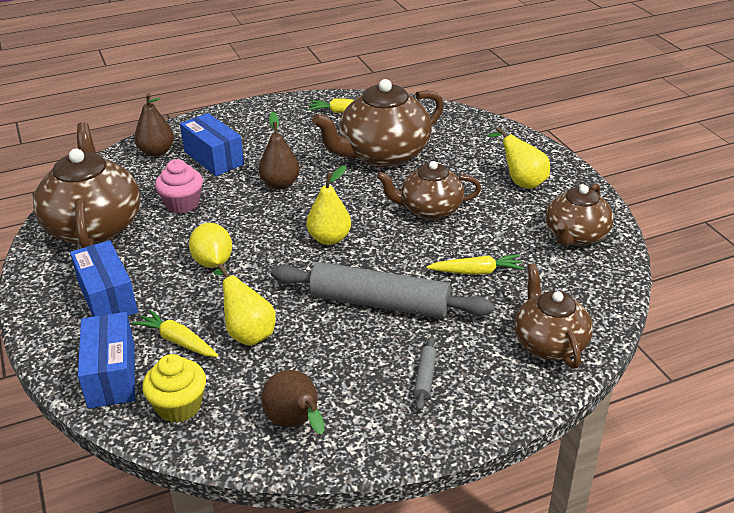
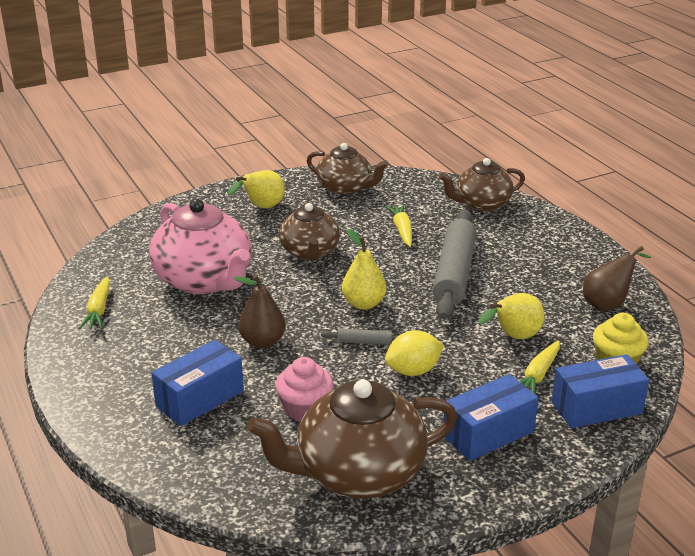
camera: 95 degrees left, 5 degrees down
brown pear [134,93,174,157] -> none
brown teapot [312,79,444,167] -> pink teapot [149,199,251,294]
grey rolling pin [414,336,437,411] -> grey rolling pin moved to [321,328,398,345]

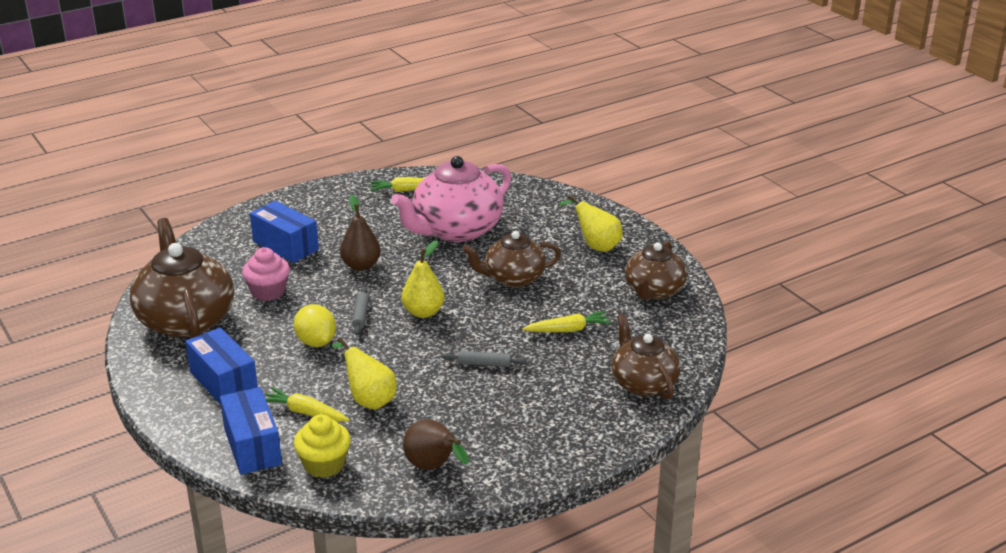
camera: 85 degrees right, 0 degrees up
grey rolling pin [433,210,477,320] -> grey rolling pin [442,351,528,367], size x0.41

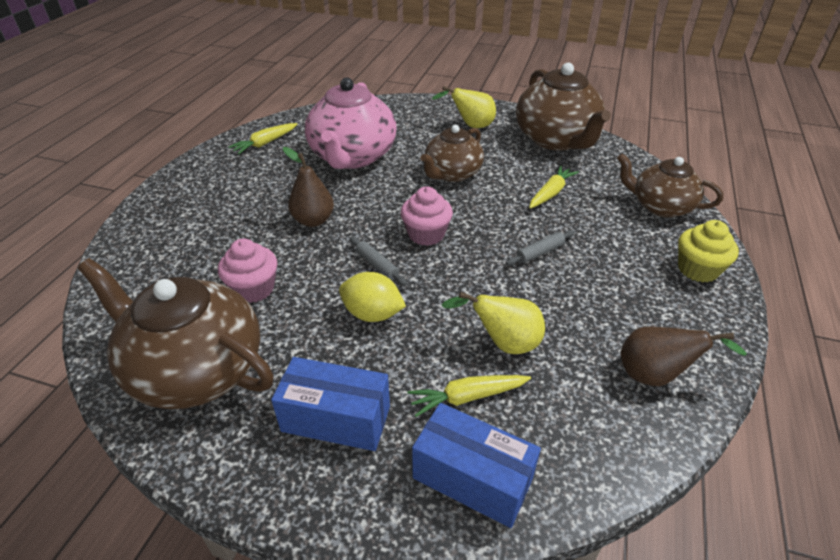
camera: 40 degrees left, 10 degrees up
blue box [250,201,319,263] -> none
yellow cupcake [294,414,351,478] -> yellow cupcake moved to [678,220,739,282]
yellow pear [402,241,445,318] -> pink cupcake [401,186,453,246]
brown teapot [625,241,687,300] -> brown teapot [516,63,611,151], size x1.59

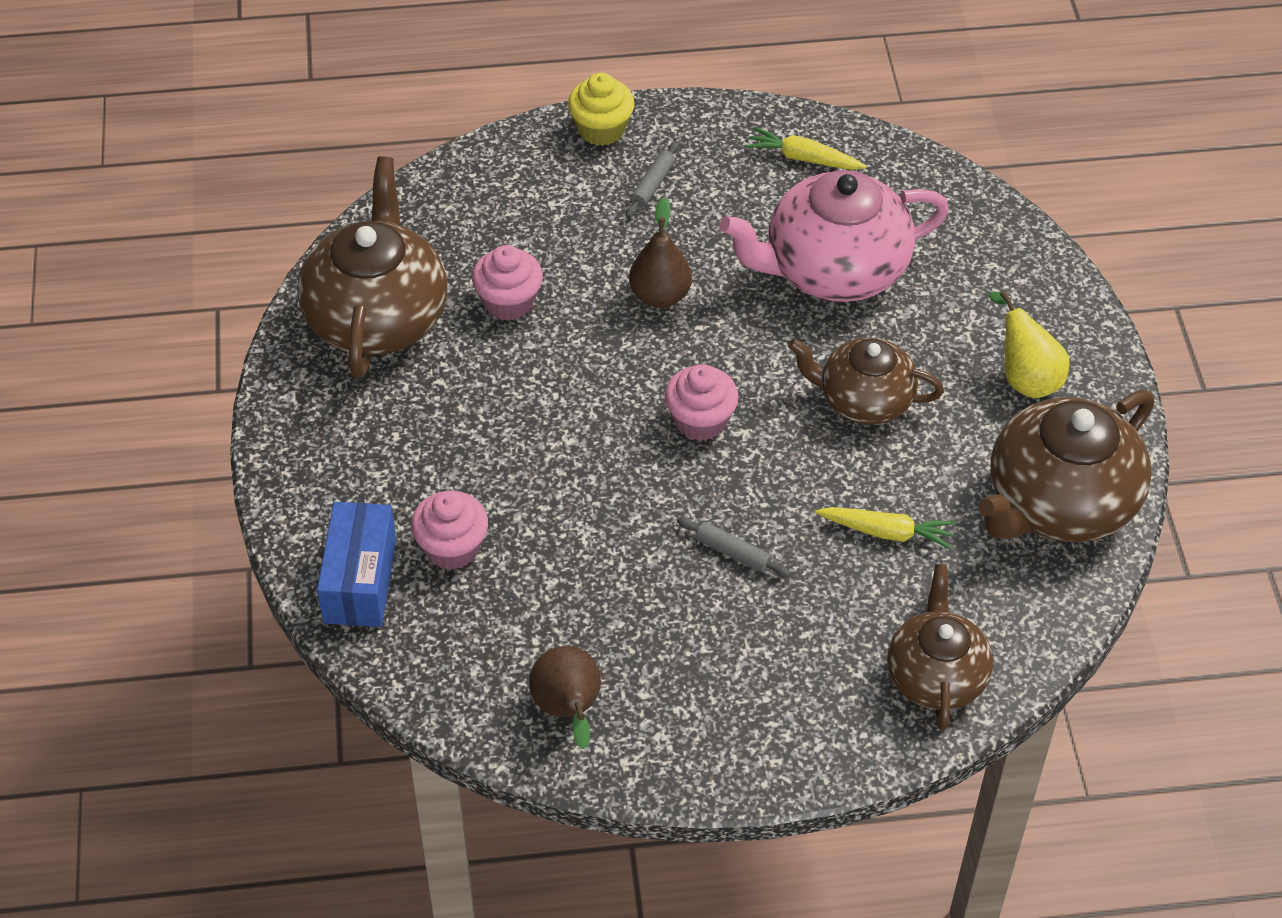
camera: 65 degrees right, 10 degrees up
blue box [271,357,390,451] -> none
yellow lemon [339,272,406,322] -> none
grey rolling pin [350,237,407,286] -> grey rolling pin moved to [626,141,679,218]
yellow carrot [407,375,531,417] -> pink cupcake [411,491,488,569]
yellow pear [442,292,545,354] -> none
yellow cupcake [678,220,739,282] -> yellow cupcake moved to [568,73,635,146]

